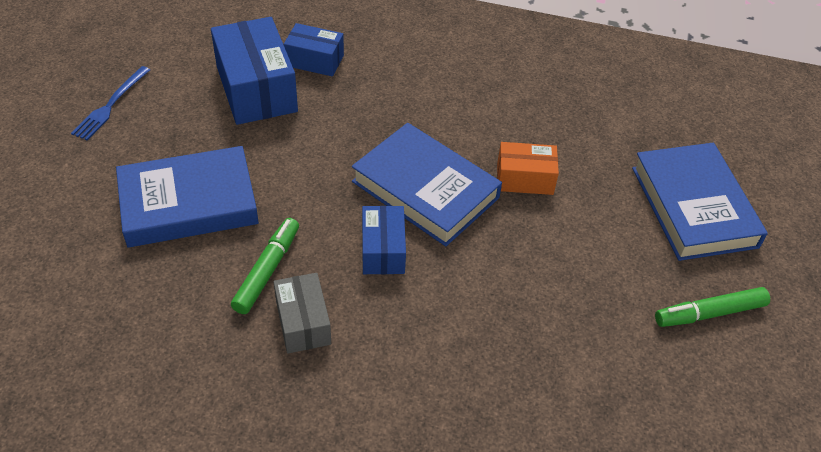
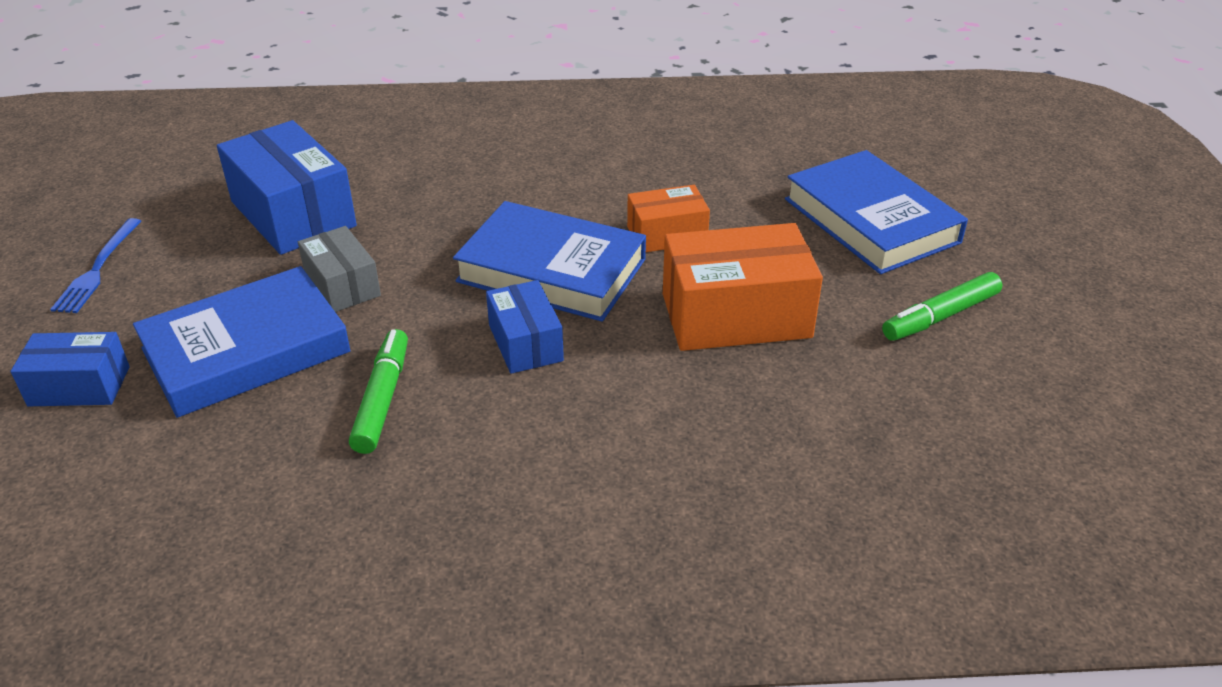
camera: 15 degrees left, 10 degrees down
grey box [273,273,331,354] -> grey box moved to [298,226,381,312]
blue box [284,23,344,77] -> blue box moved to [11,332,130,406]
none -> orange box [663,223,823,351]

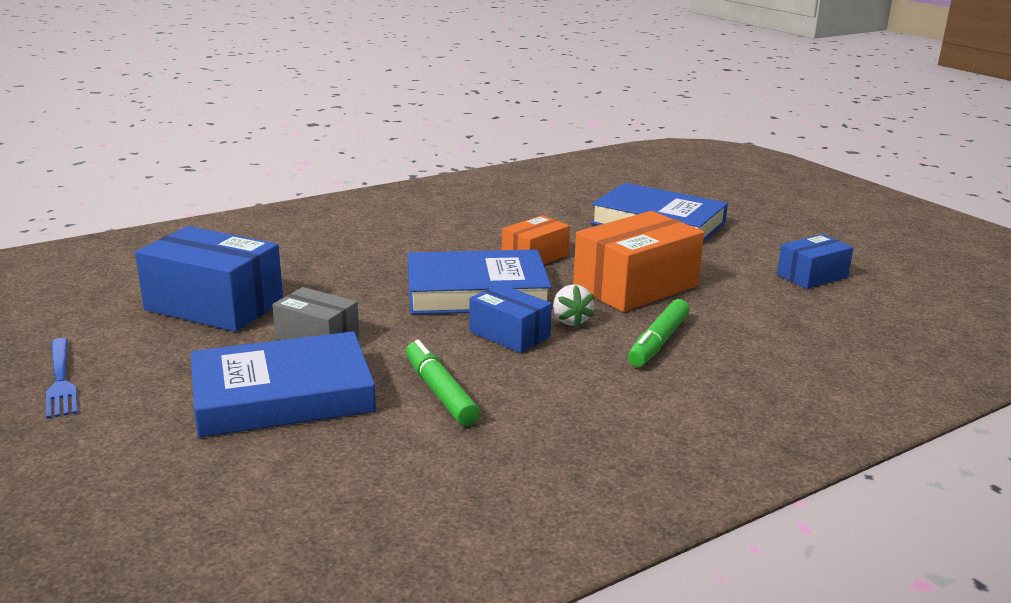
camera: 30 degrees left, 15 degrees down
blue box [11,332,130,406] -> blue box moved to [777,234,854,289]
blue book [133,266,351,418] -> blue book turned 45 degrees clockwise [191,331,376,437]
green marker [882,272,1002,341] -> green marker moved to [628,299,690,367]
none -> white strawberry [553,284,595,328]

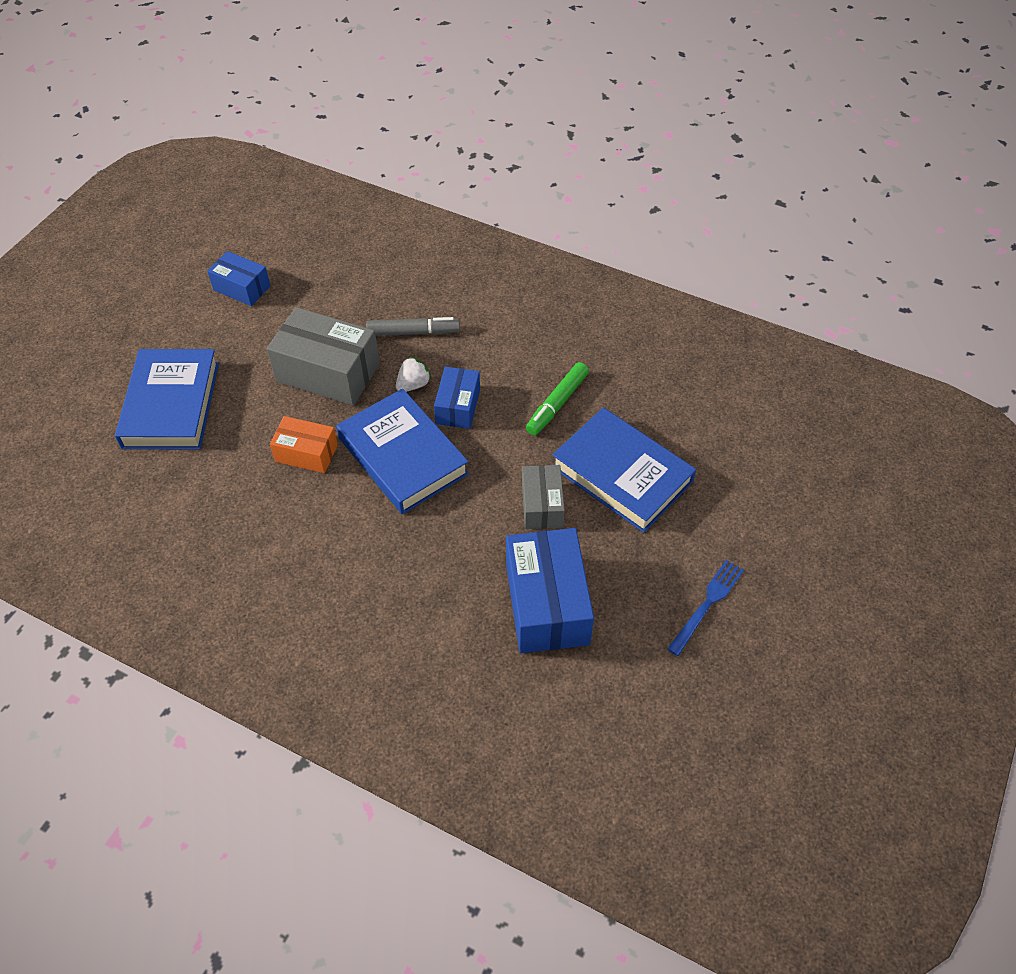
camera: 120 degrees left, 30 degrees up
orange box [573,211,704,312] -> grey box [267,307,380,406]
green marker [628,299,690,367] -> grey marker [366,317,460,336]

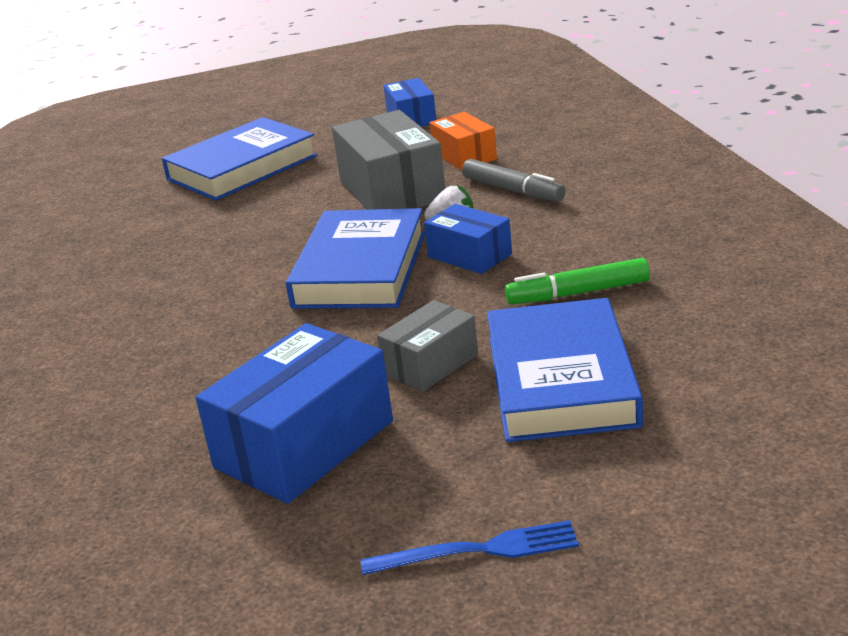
camera: 50 degrees right, 25 degrees down
orange box [270,416,338,473] -> orange box moved to [430,112,497,171]
blue box [434,367,480,429] -> blue box turned 75 degrees clockwise [424,204,512,274]

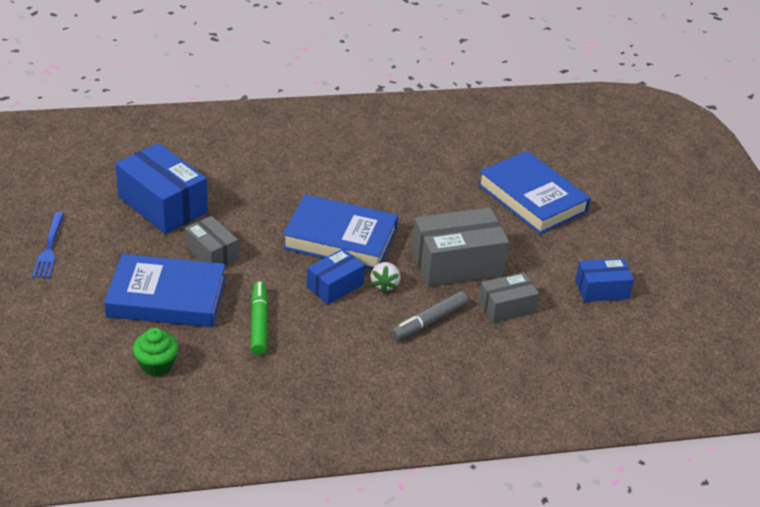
camera: 90 degrees right, 10 degrees up
orange box [430,112,497,171] -> grey box [479,273,539,323]
none -> green cupcake [133,328,178,376]

